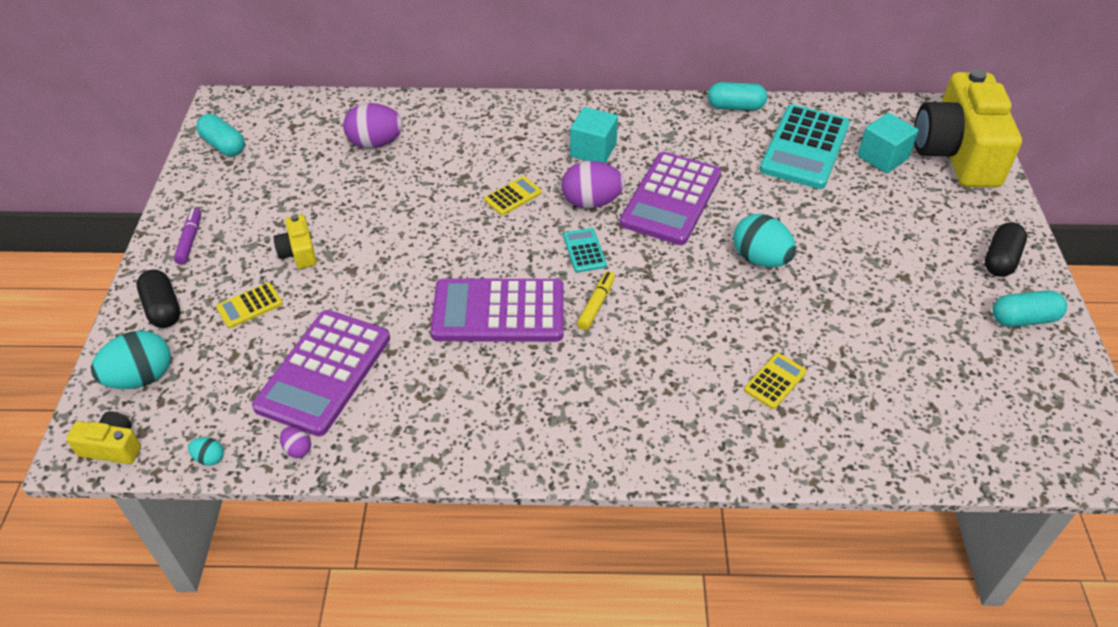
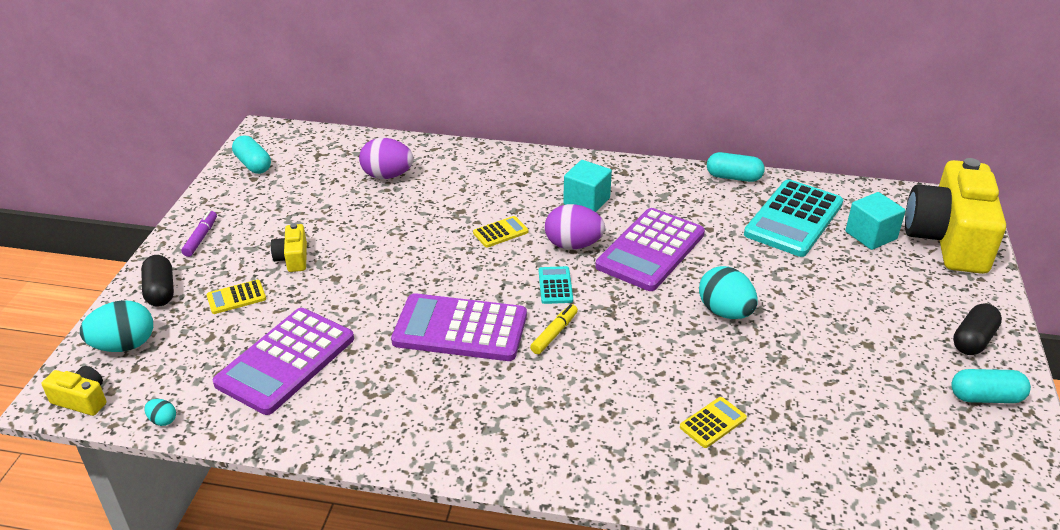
camera: 10 degrees right, 10 degrees down
purple egg [280,427,311,458] -> none

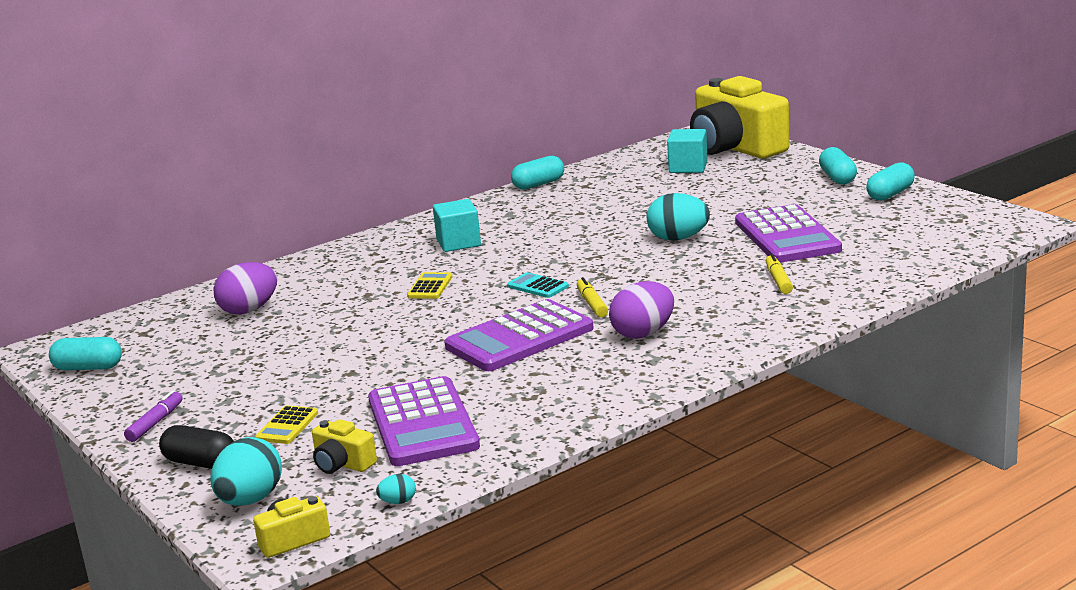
camera: 45 degrees left, 15 degrees down
purple marker [181,211,217,257] -> purple marker turned 60 degrees clockwise [124,390,183,442]
yellow camera [271,223,307,272] -> yellow camera moved to [312,419,377,474]
purple egg [545,204,605,249] -> purple egg moved to [609,281,674,339]
purple calculator [595,208,705,291] -> purple calculator moved to [735,204,842,263]
yellow calculator [680,397,747,448] -> yellow marker [766,254,793,294]
turquoise calculator [744,179,843,257] -> none
black capsule [953,303,1002,355] -> turquoise capsule [819,147,857,185]

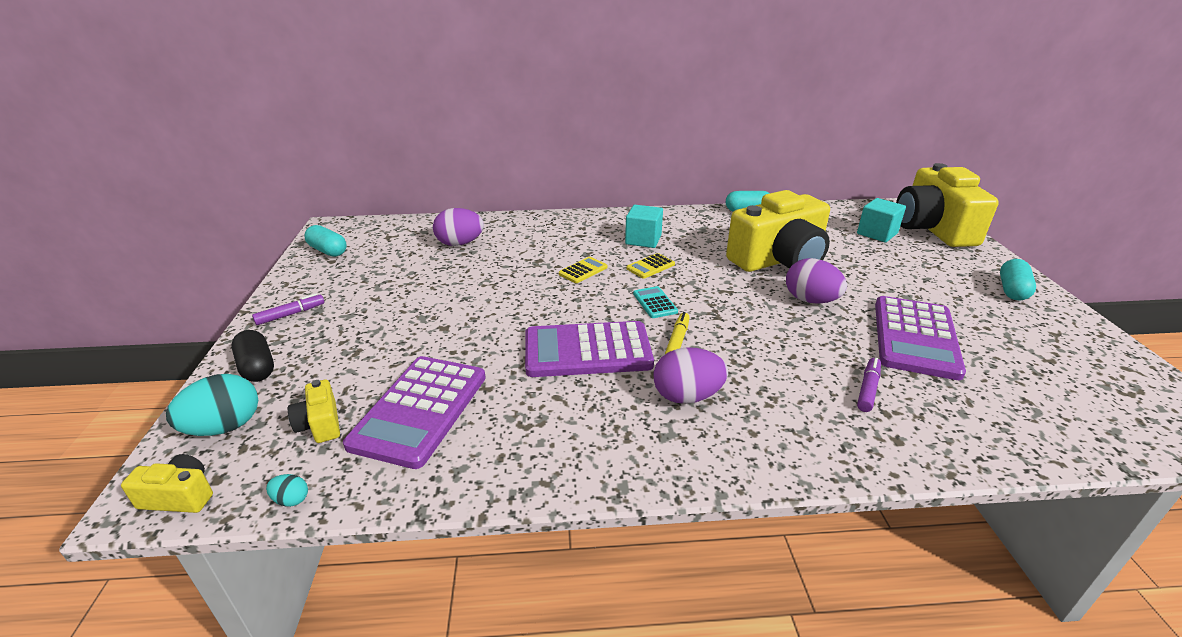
camera: 30 degrees right, 10 degrees up
yellow calculator [255,405,318,444] -> yellow calculator moved to [626,253,675,279]
turquoise egg [647,193,710,241] -> purple egg [786,258,847,303]
yellow marker [766,254,793,294] -> purple marker [857,357,881,412]
turquoise capsule [866,162,915,201] -> none
none -> yellow camera [726,190,830,272]

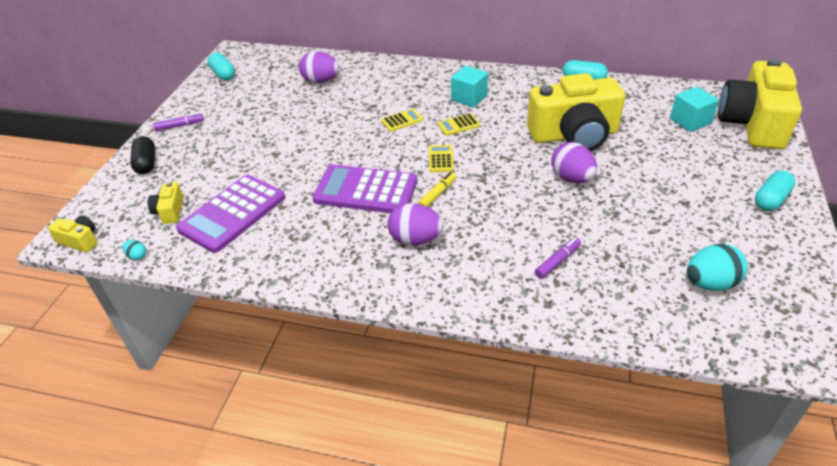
camera: 20 degrees right, 10 degrees up
turquoise egg [166,374,258,436] -> turquoise egg moved to [687,244,748,291]
turquoise calculator [633,286,678,318] -> yellow calculator [429,145,454,172]
purple calculator [875,296,966,380] -> none

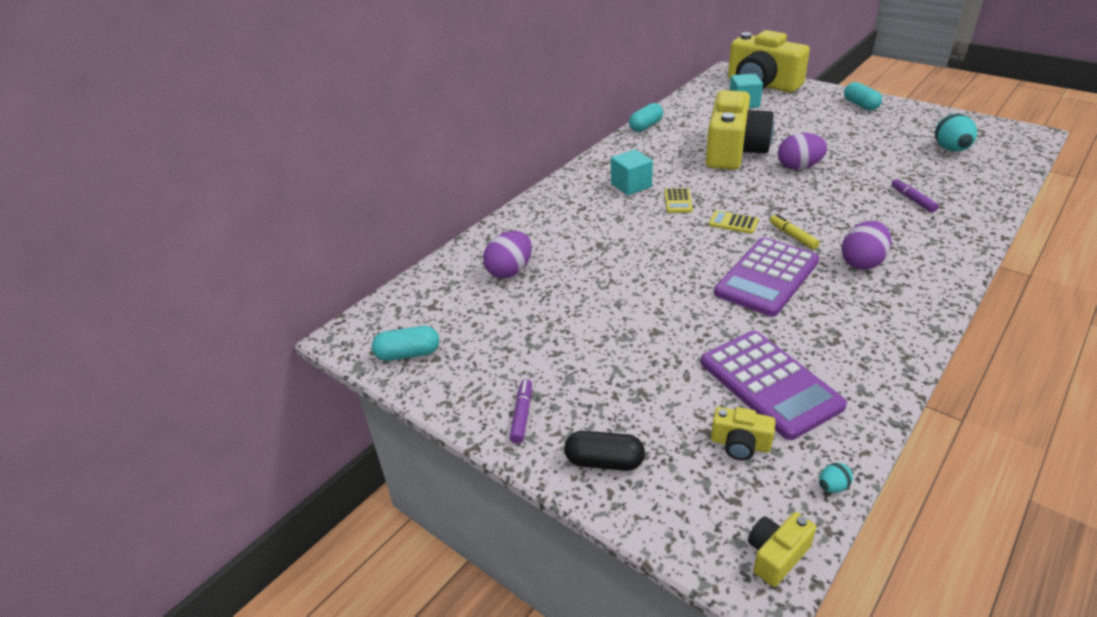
camera: 65 degrees left, 5 degrees down
yellow calculator [381,109,423,132] -> none

